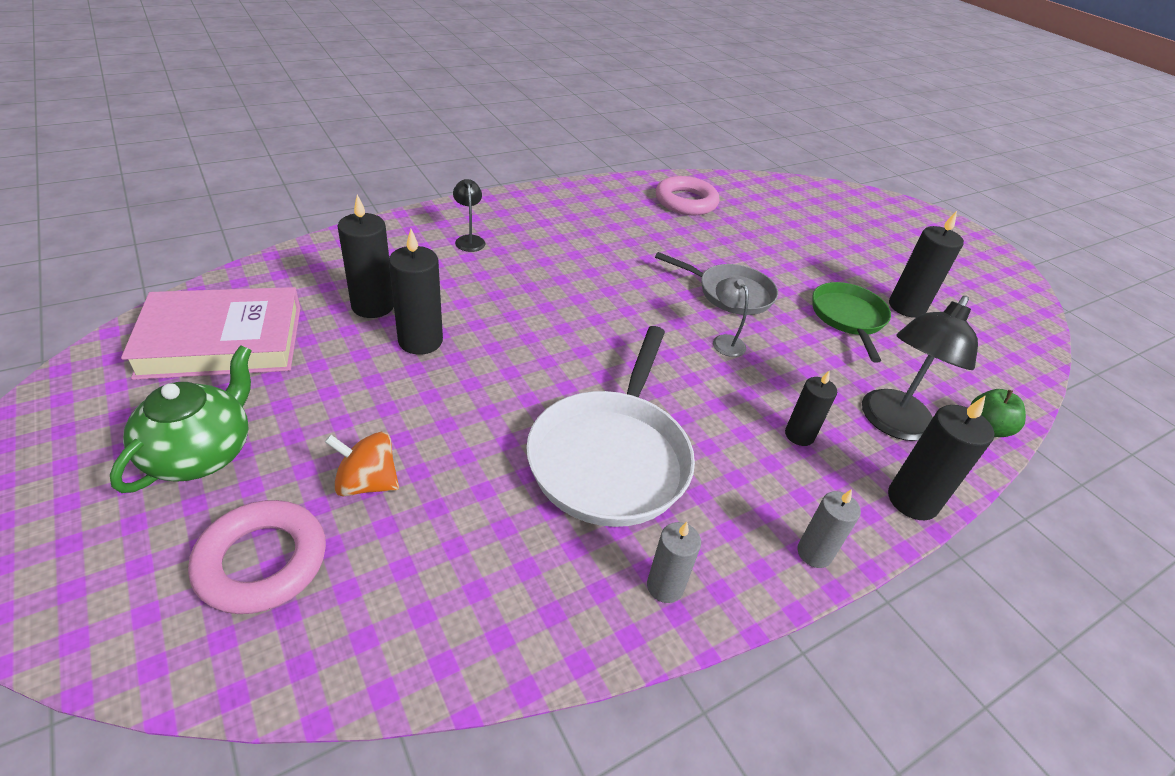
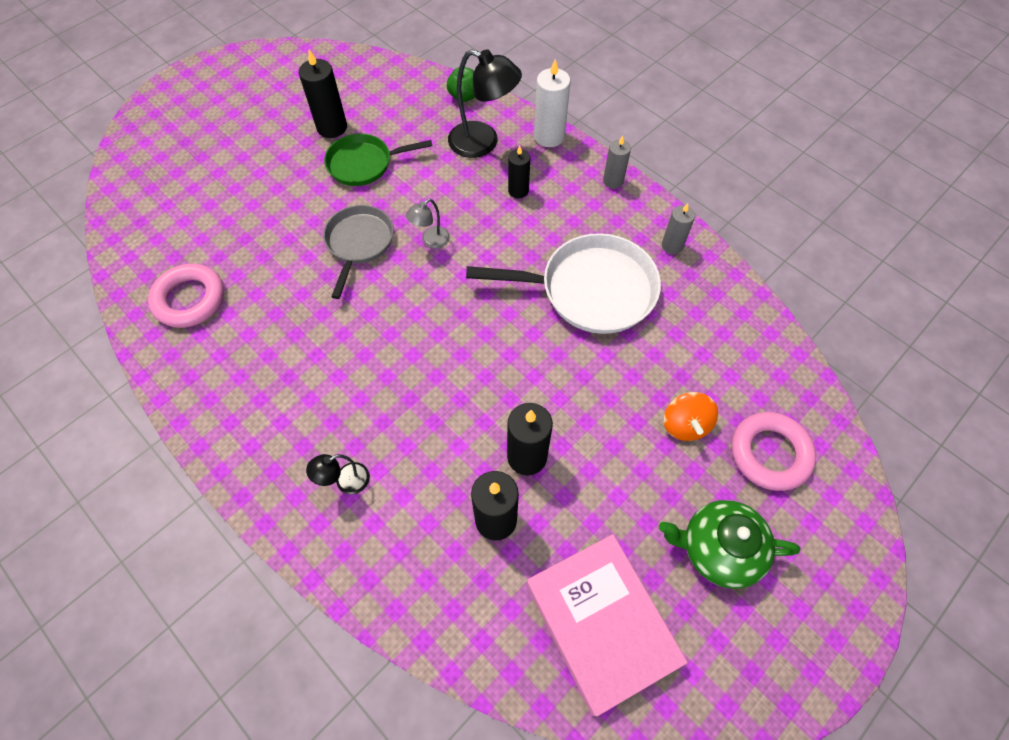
camera: 100 degrees left, 20 degrees up
black candle [888,395,994,520] -> white candle [534,59,571,147]

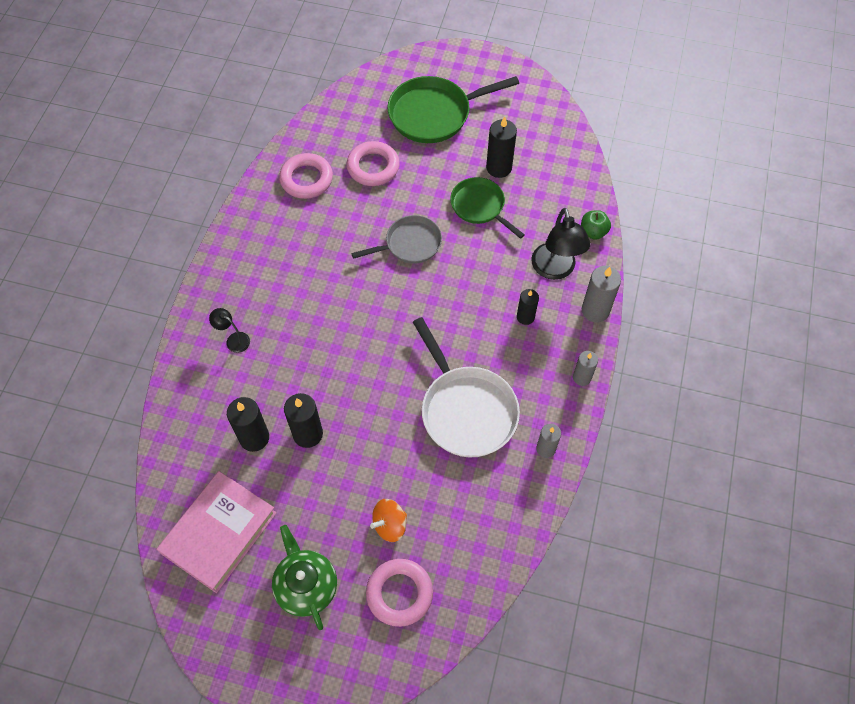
camera: 60 degrees right, 0 degrees up
grey lamp [406,199,450,248] -> none
white candle [534,59,571,147] -> grey candle [582,266,621,323]
none -> pink ring [346,141,400,186]
none -> green pan [387,76,519,143]

